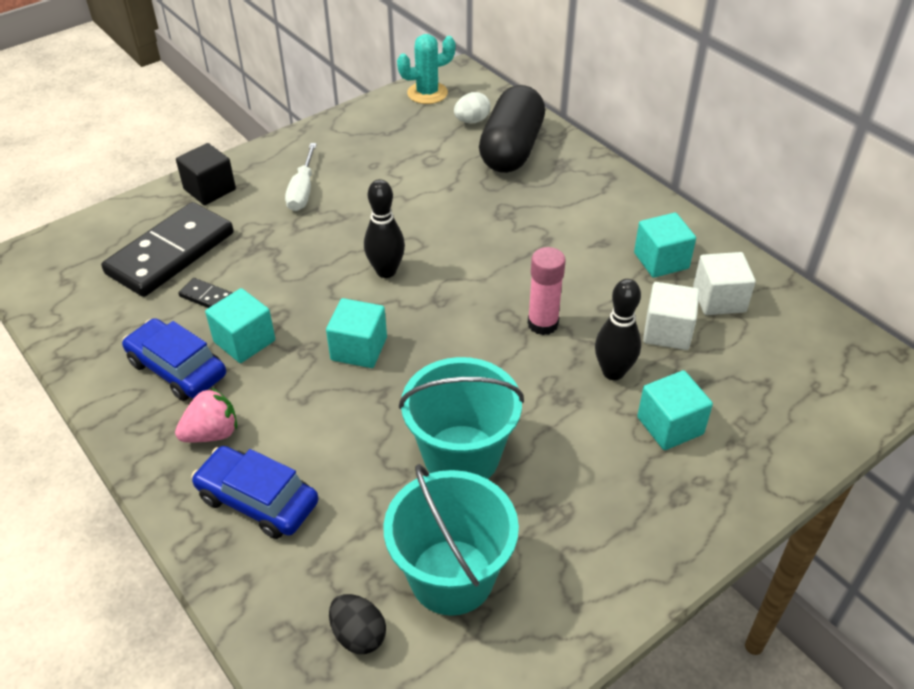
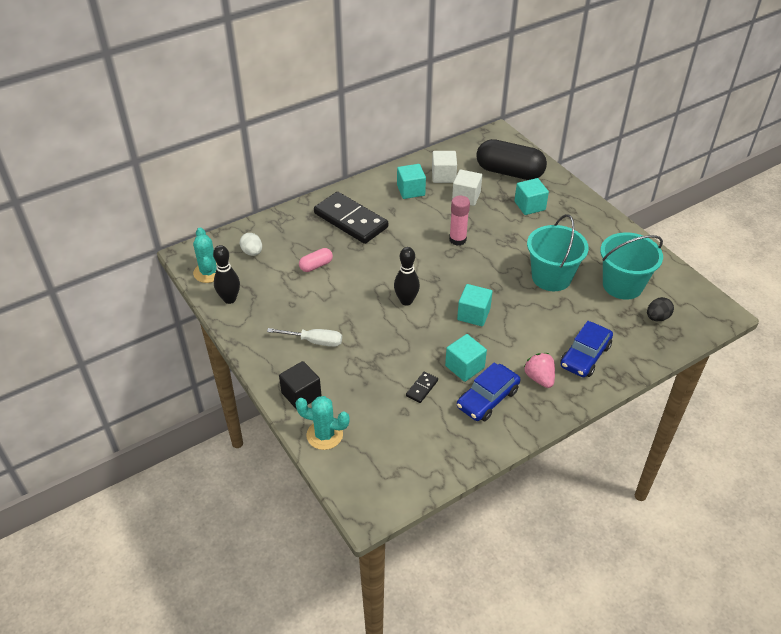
camera: 85 degrees left, 0 degrees up
black domino [101,202,233,297] -> black domino moved to [314,192,388,244]
black capsule [479,85,545,173] -> black capsule moved to [476,139,547,180]
black bowling pin [595,279,641,380] -> black bowling pin moved to [213,245,240,304]
none -> turquoise cactus [296,396,350,450]
none -> pink capsule [299,248,333,272]

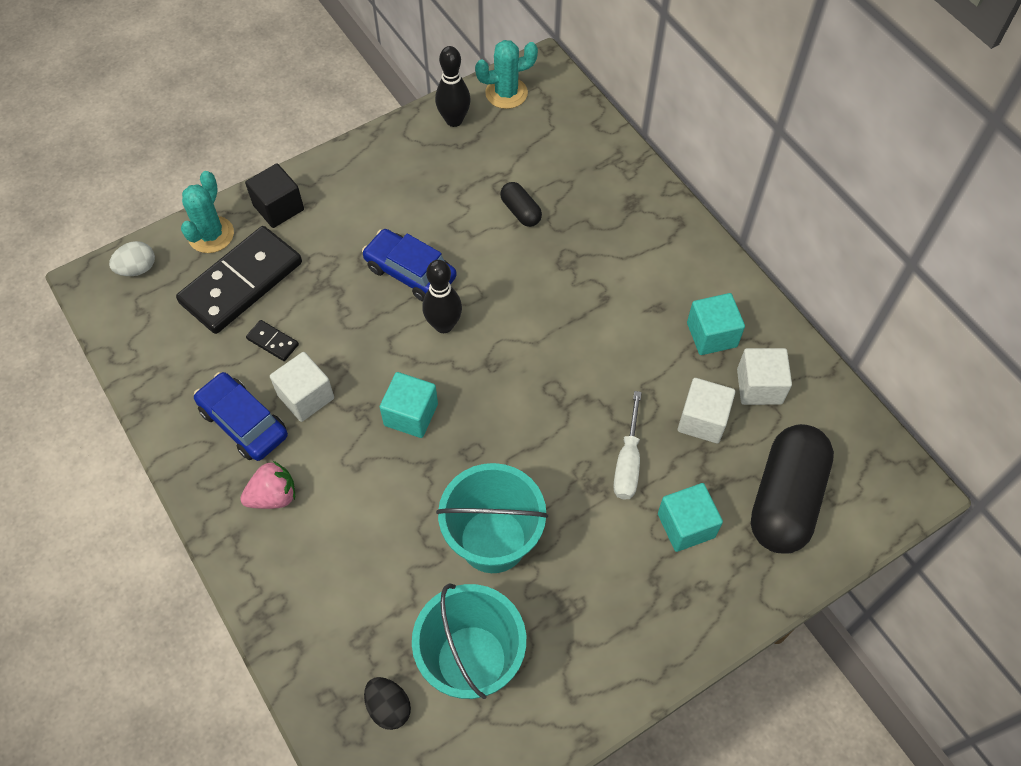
camera: 90 degrees right, 15 degrees up
white egg [239,233,262,256] -> white egg moved to [109,241,155,276]
white screwdriver [267,328,342,347] -> white screwdriver moved to [613,391,642,499]
pink capsule [299,248,333,272] -> black capsule [500,182,542,227]
black domino [314,192,388,244] -> black domino moved to [176,226,302,334]
turquoise cube [445,334,487,382] -> white cube [270,352,334,422]
pink glue stick [449,196,470,246] -> none
blue car [560,321,613,377] -> blue car moved to [362,229,457,302]

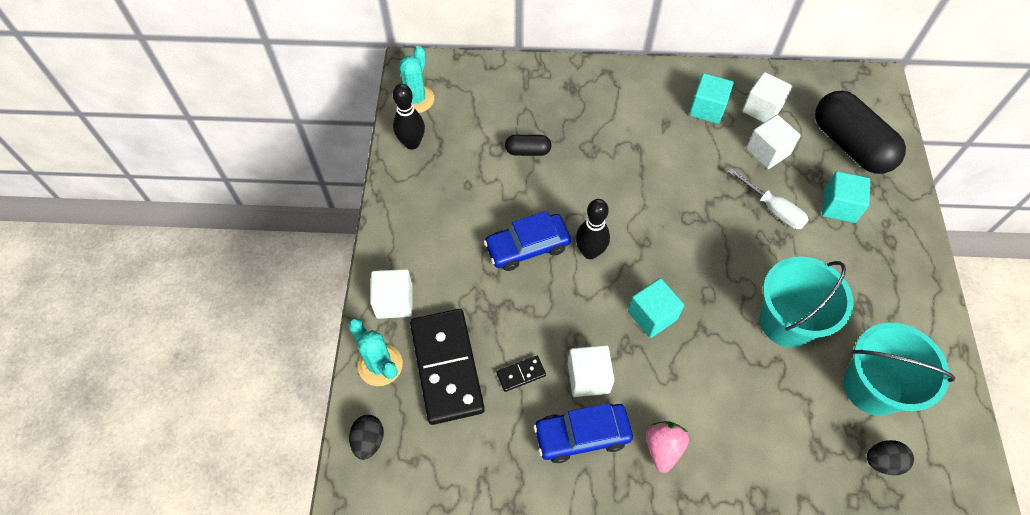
camera: 55 degrees left, 0 degrees up
white egg [109,241,155,276] -> black egg [349,415,384,460]
black cube [245,164,304,228] -> white cube [370,269,413,319]

